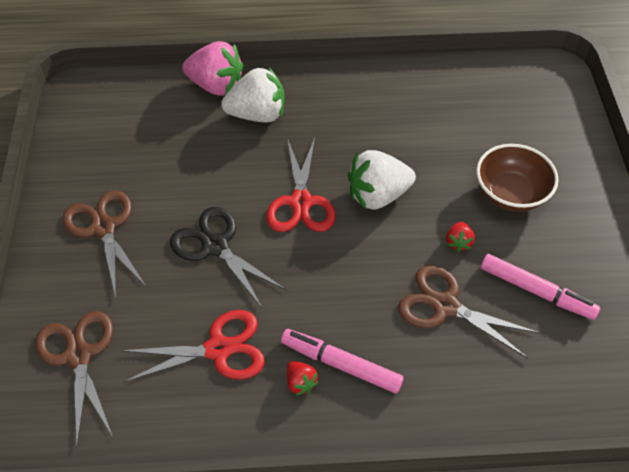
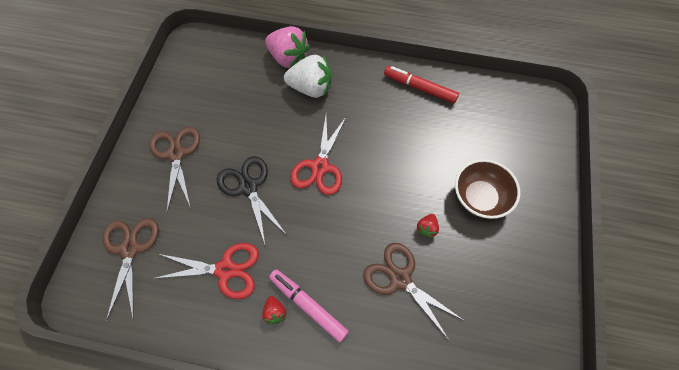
camera: 15 degrees right, 10 degrees up
white strawberry [348,150,416,210] -> none
pink marker [481,254,600,320] -> none
none -> red marker [384,66,459,103]

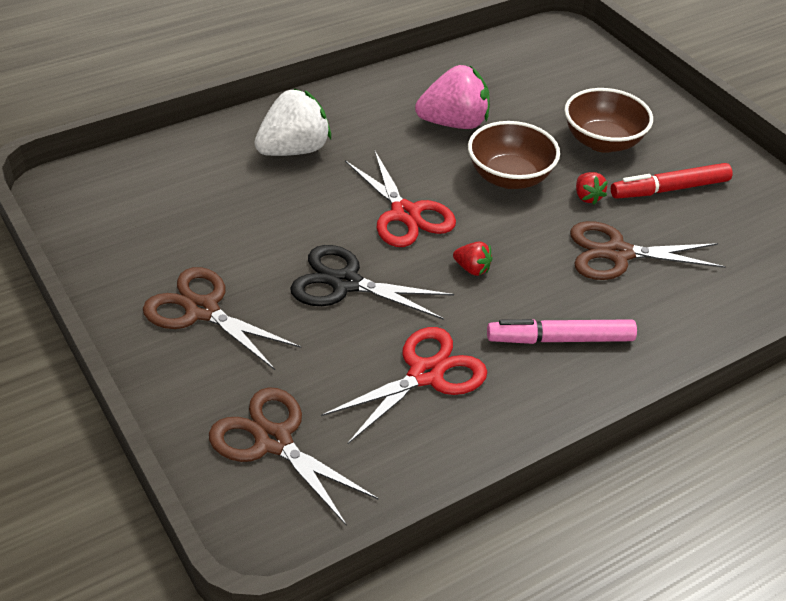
camera: 45 degrees left, 20 degrees down
red strawberry [262,296,286,325] -> red strawberry moved to [453,241,493,276]
pink strawberry [265,26,310,68] -> pink strawberry moved to [415,65,490,129]
red marker [384,66,459,103] -> red marker moved to [611,163,733,199]
none -> brown bowl [468,121,560,189]

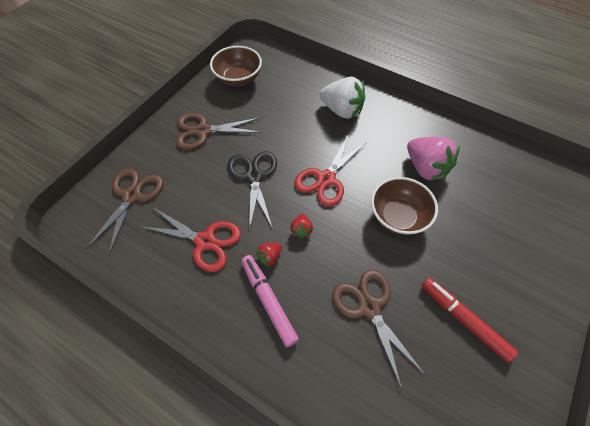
camera: 65 degrees right, 15 degrees up
brown scissors [143,267,301,370] -> brown scissors turned 105 degrees counterclockwise [176,113,262,150]
brown bowl [564,88,653,153] -> brown bowl moved to [210,46,262,87]
red strawberry [576,172,608,204] -> red strawberry moved to [256,243,282,267]

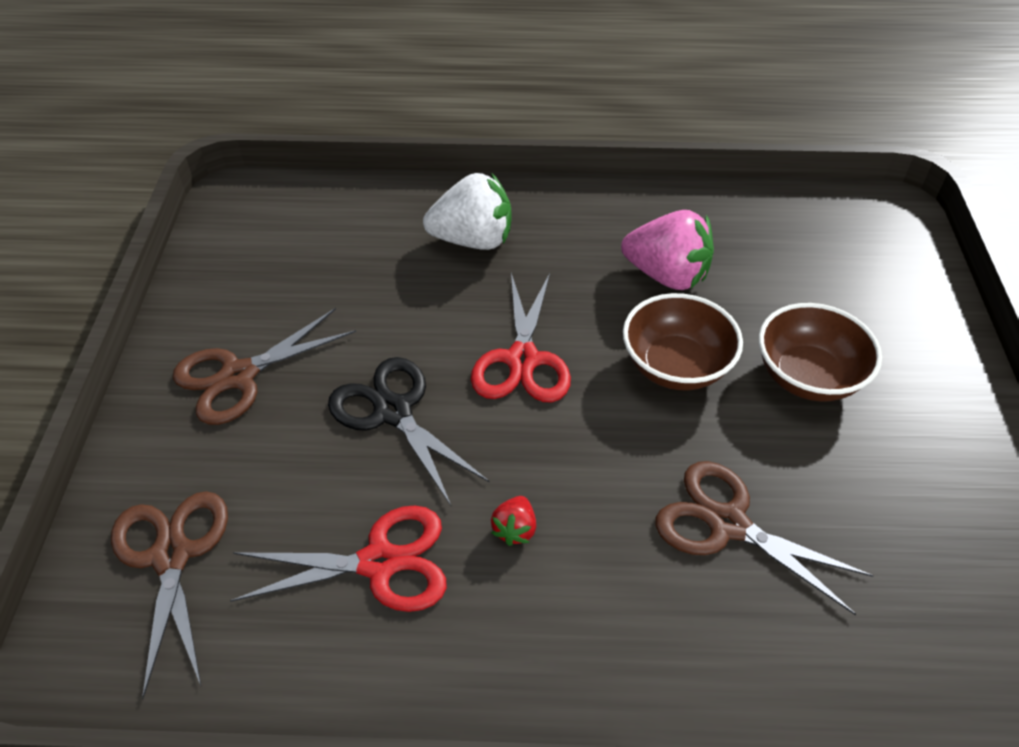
camera: 30 degrees left, 10 degrees down
brown bowl [210,46,262,87] -> brown bowl moved to [759,303,882,402]
pink marker [241,255,299,347] -> none
red strawberry [290,214,313,239] -> none
red marker [422,278,518,362] -> none

